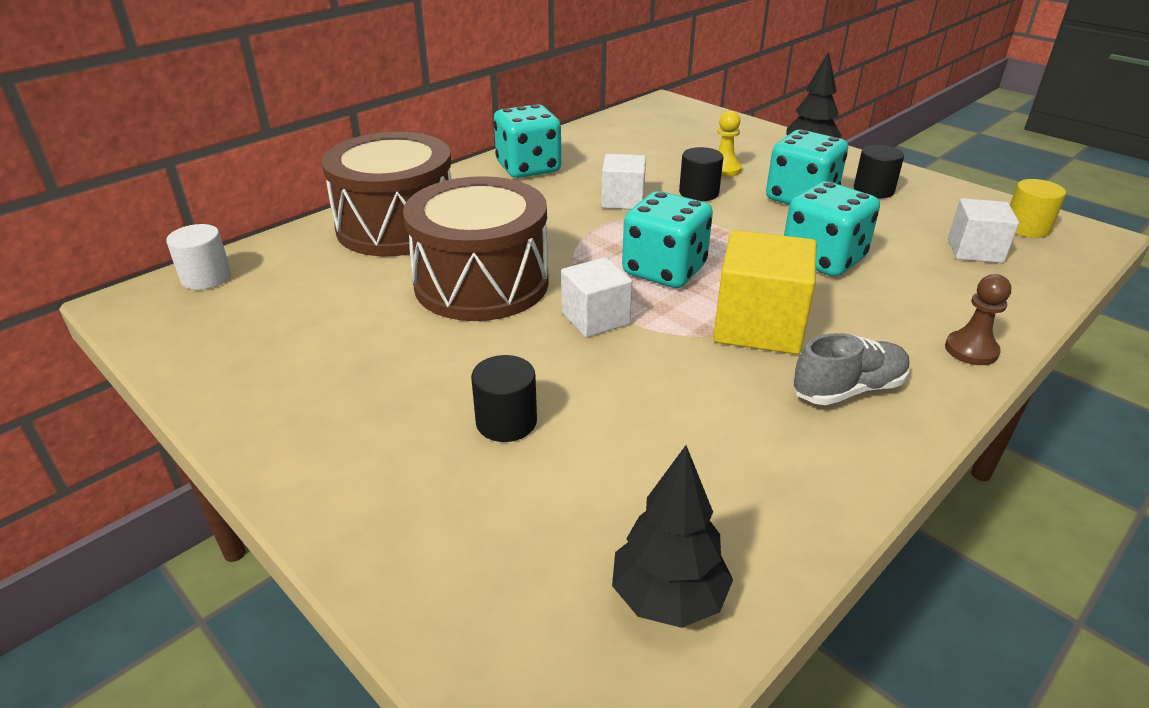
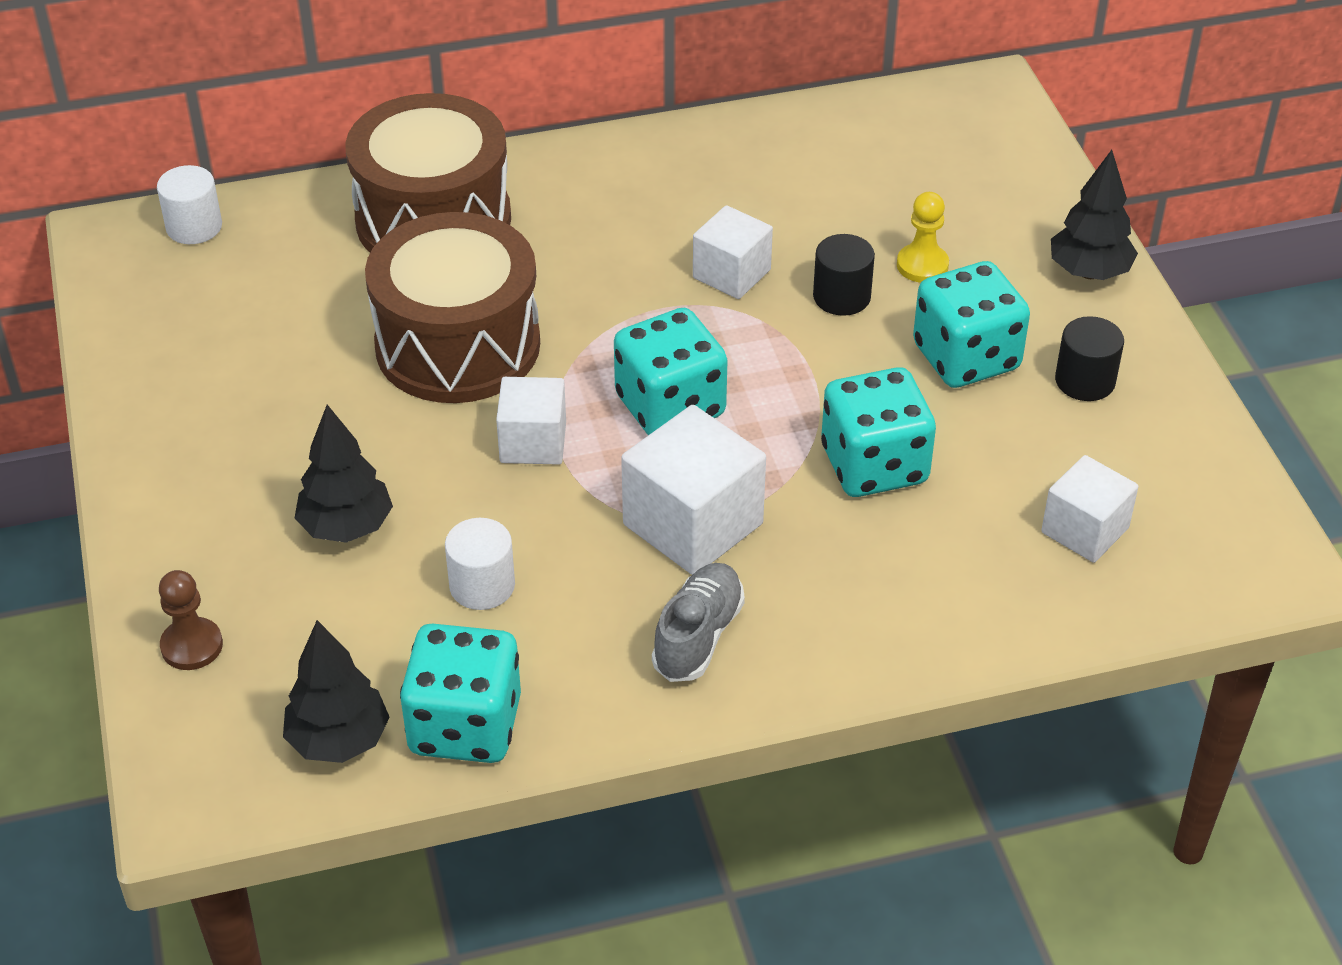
camera: 30 degrees right, 10 degrees up
black cylinder [471,355,537,442] -> black tree [295,405,393,543]
turquoise dice [494,104,561,178] -> turquoise dice moved to [400,624,521,763]
yellow cube [713,230,816,354] -> white cube [621,405,766,575]
grey shoe [793,333,910,405] -> grey shoe turned 75 degrees counterclockwise [652,563,745,682]
brown pawn [945,274,1011,365] -> brown pawn moved to [159,570,223,670]
yellow cylinder [1010,179,1066,238] -> none
none -> white cylinder [445,518,515,610]

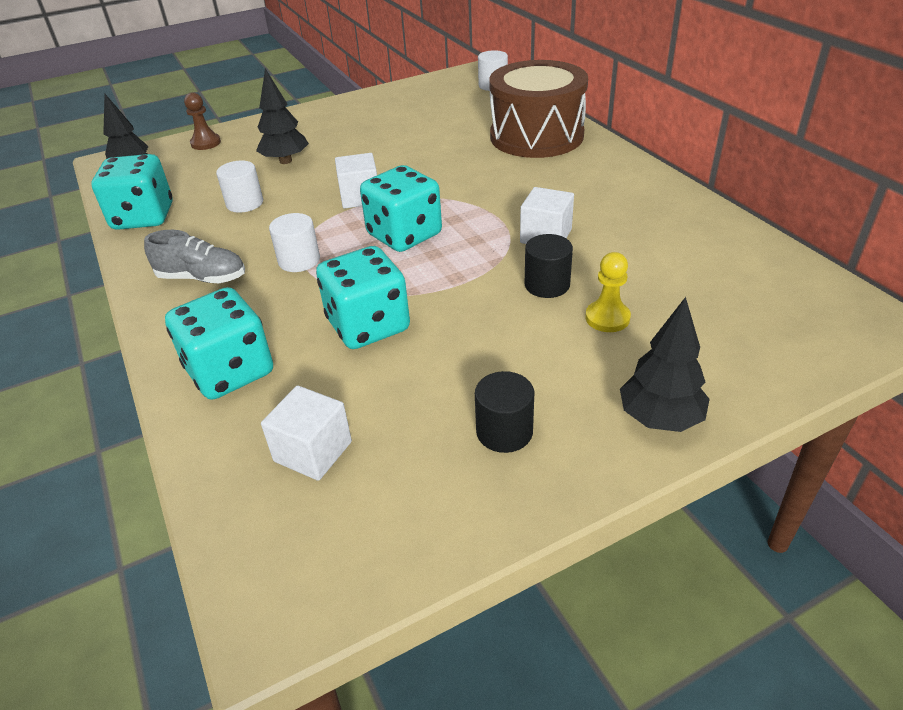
camera: 80 degrees right, 5 degrees down
brown drum [365,212,540,403] -> none
white cube [621,405,766,575] -> white cylinder [269,213,320,272]
turquoise dice [913,261,1030,388] -> turquoise dice moved to [165,287,273,400]

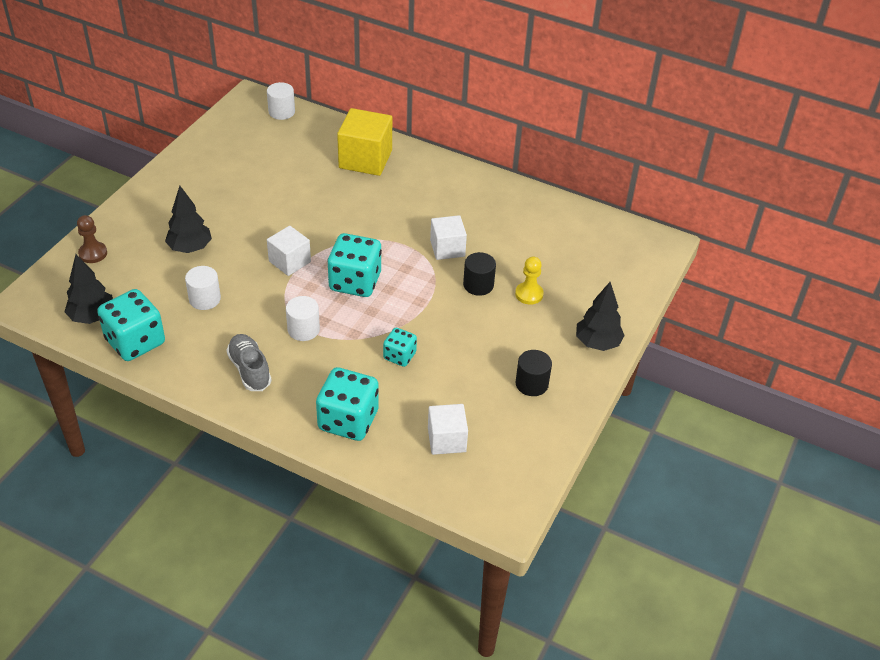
camera: 40 degrees left, 5 degrees up
grey shoe [144,230,245,283] -> grey shoe turned 90 degrees counterclockwise [226,334,272,391]
turquoise dice [316,246,410,349] -> turquoise dice [383,328,417,367], size x0.56
brown drum [489,60,588,158] -> yellow cube [337,108,392,176]

